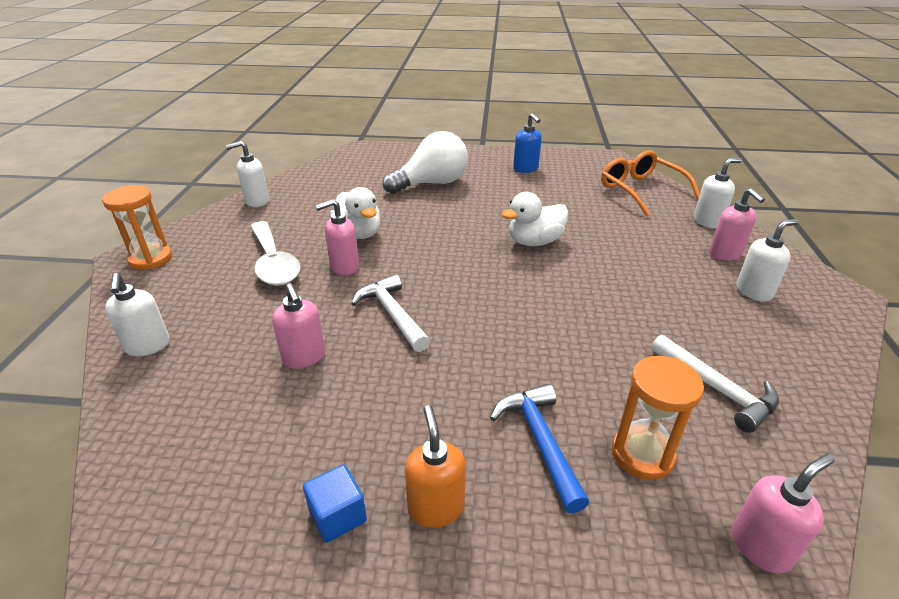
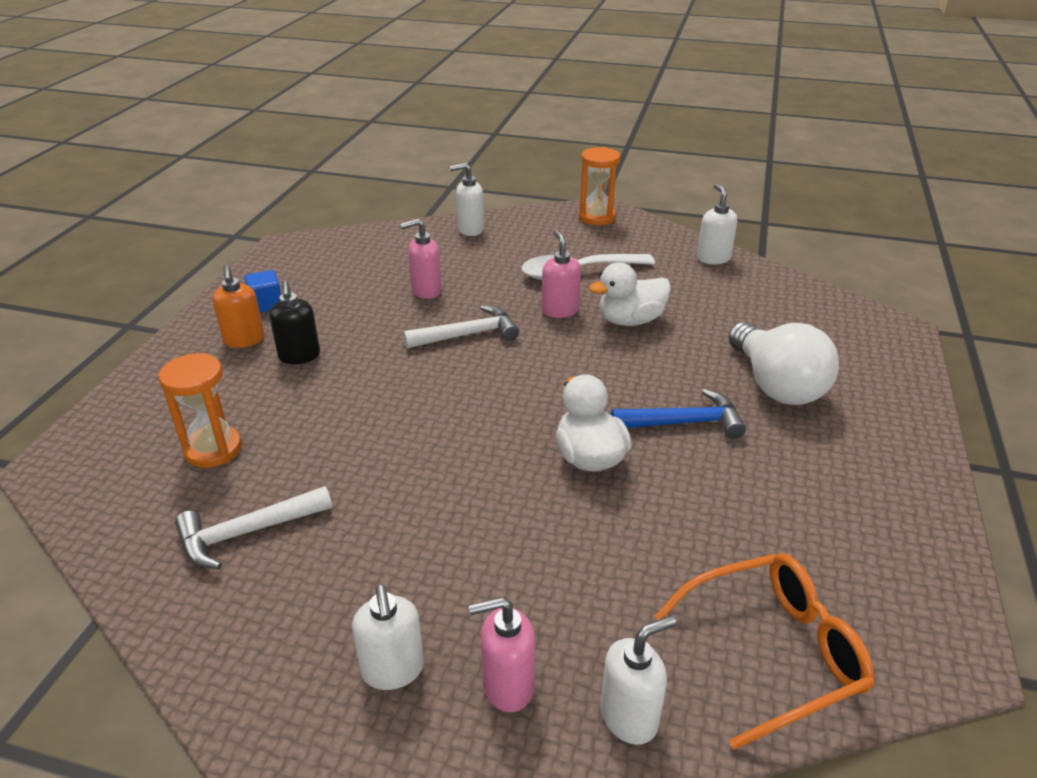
camera: 100 degrees right, 0 degrees up
orange soap dispenser [405,405,466,528] -> orange soap dispenser turned 75 degrees clockwise [212,265,264,348]
blue hammer [490,384,589,513] -> blue hammer moved to [611,389,746,439]
blue soap dispenser [513,113,542,173] -> none
white soap dispenser [694,158,742,229] -> white soap dispenser turned 105 degrees counterclockwise [601,615,676,745]
pink soap dispenser [732,454,835,573] -> none
none -> black soap dispenser [269,280,320,364]

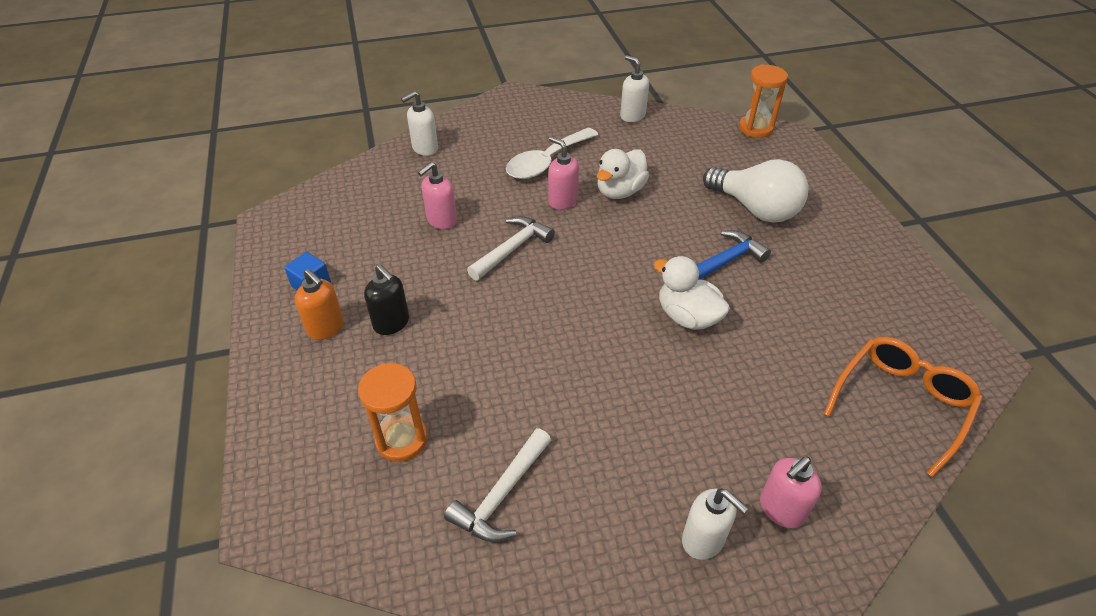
camera: 30 degrees left, 10 degrees up
orange hourglass [579,147,620,225] -> orange hourglass moved to [739,64,788,138]
white soap dispenser [601,615,676,745] -> none

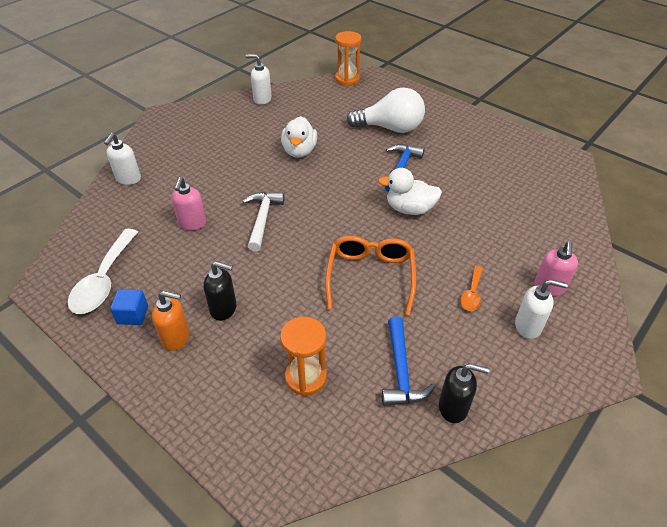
camera: 35 degrees left, 0 degrees up
white hammer [444,428,551,542] -> blue hammer [382,317,435,406]
white spoon [506,128,598,179] -> white spoon moved to [68,229,138,314]
pink soap dispenser [548,136,579,210] -> none
orange glasses [824,337,983,478] -> orange glasses moved to [325,236,416,315]
none -> black soap dispenser [439,363,490,423]
none -> orange spoon [460,266,483,311]

